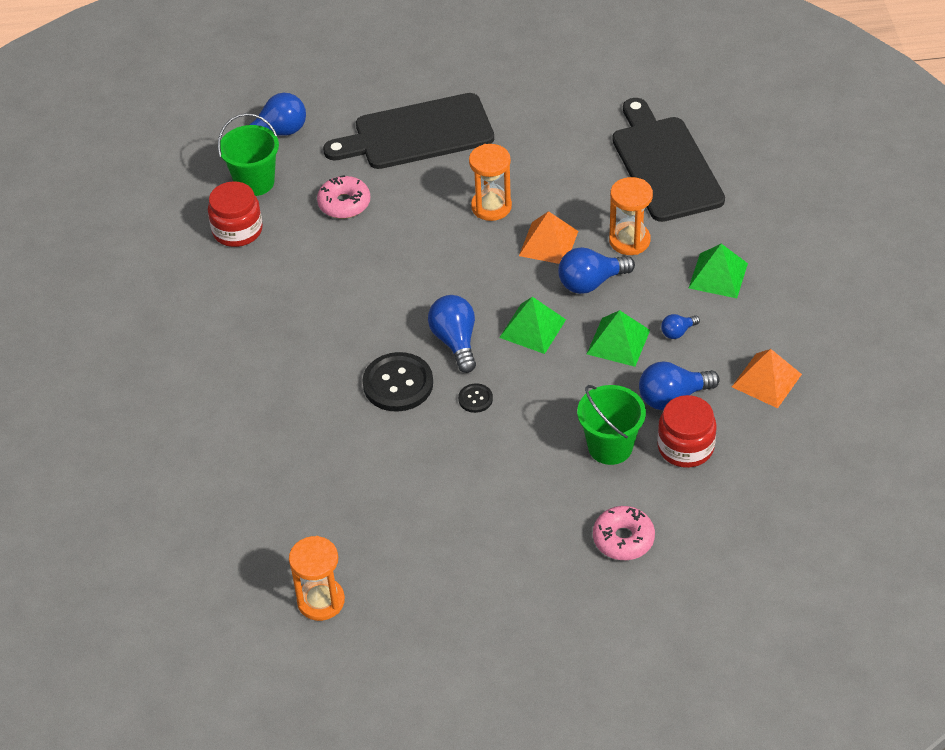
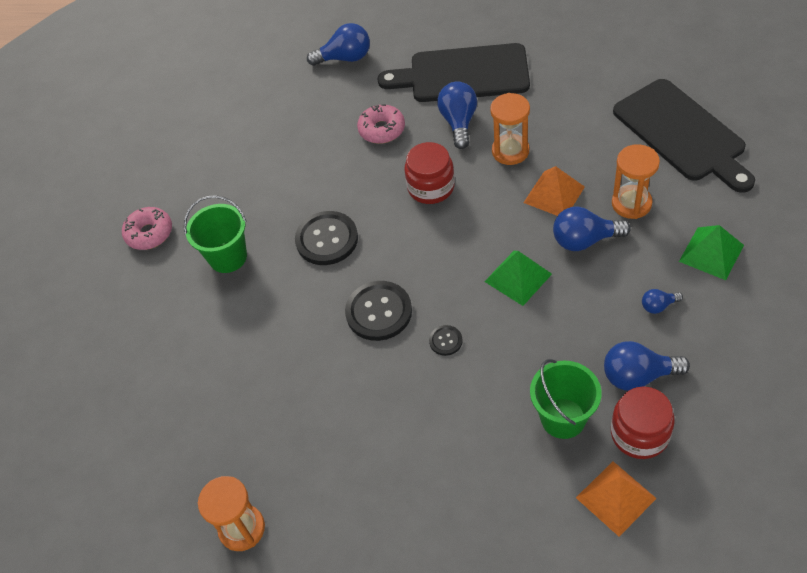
camera: 20 degrees right, 5 degrees up
red jar [208,181,263,247] -> red jar moved to [404,142,455,204]
green bucket [218,113,279,196] -> green bucket moved to [184,195,247,273]
blue light bulb [428,295,476,373] -> blue light bulb moved to [437,81,477,149]
green pyramid [587,310,650,367] -> none
pink donut [593,506,655,560] -> pink donut moved to [122,207,172,250]
black cutting board [612,98,725,222] -> black cutting board turned 150 degrees clockwise [613,79,755,193]
orange pyramid [732,349,802,408] -> orange pyramid moved to [576,461,657,536]
none -> black button [295,211,358,265]

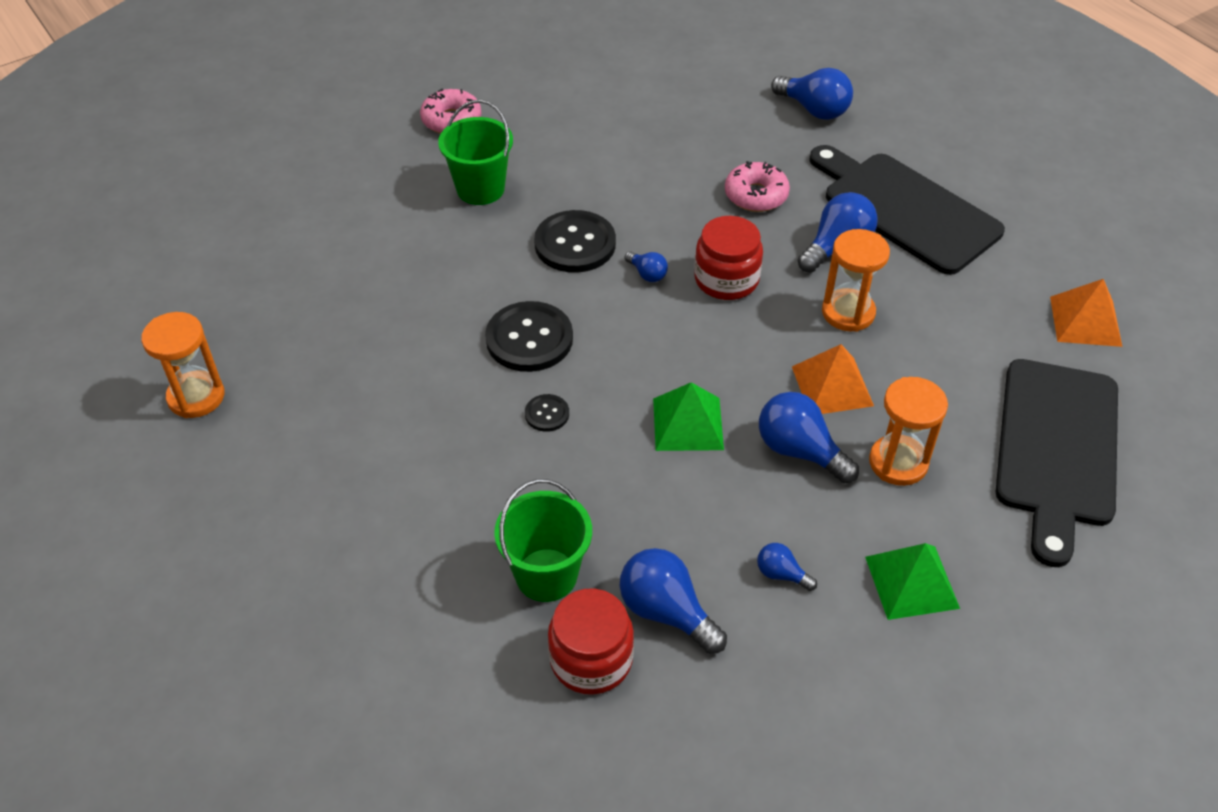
camera: 40 degrees right, 5 degrees down
orange pyramid [576,461,657,536] -> orange pyramid moved to [1050,279,1122,347]
none -> blue light bulb [625,251,668,282]

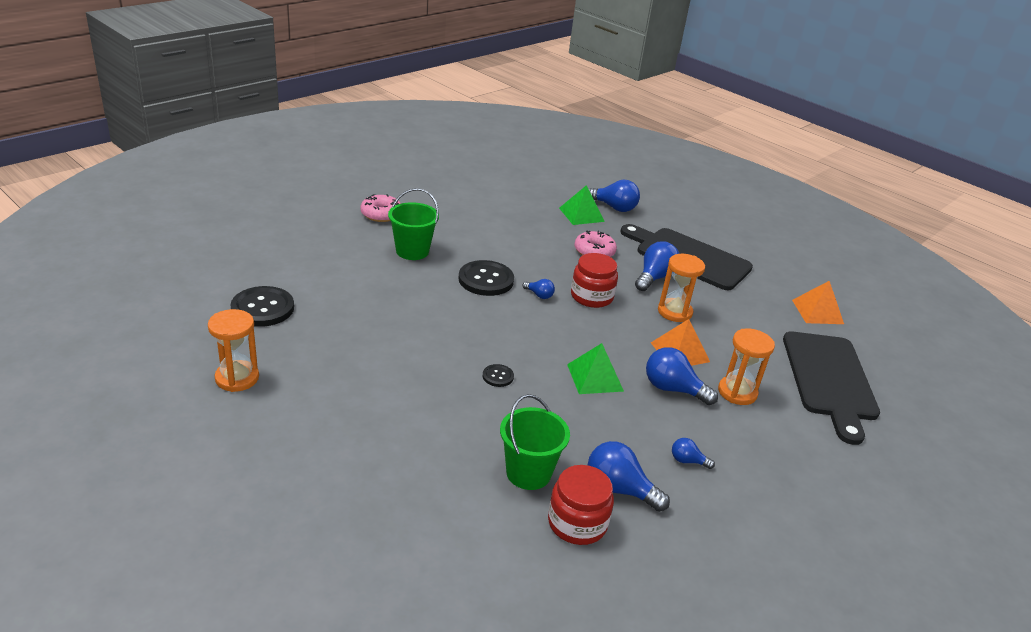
camera: 15 degrees left, 15 degrees down
black button [485,301,573,372] -> black button moved to [231,286,294,327]
green pyramid [865,543,960,620] -> green pyramid moved to [559,185,605,225]

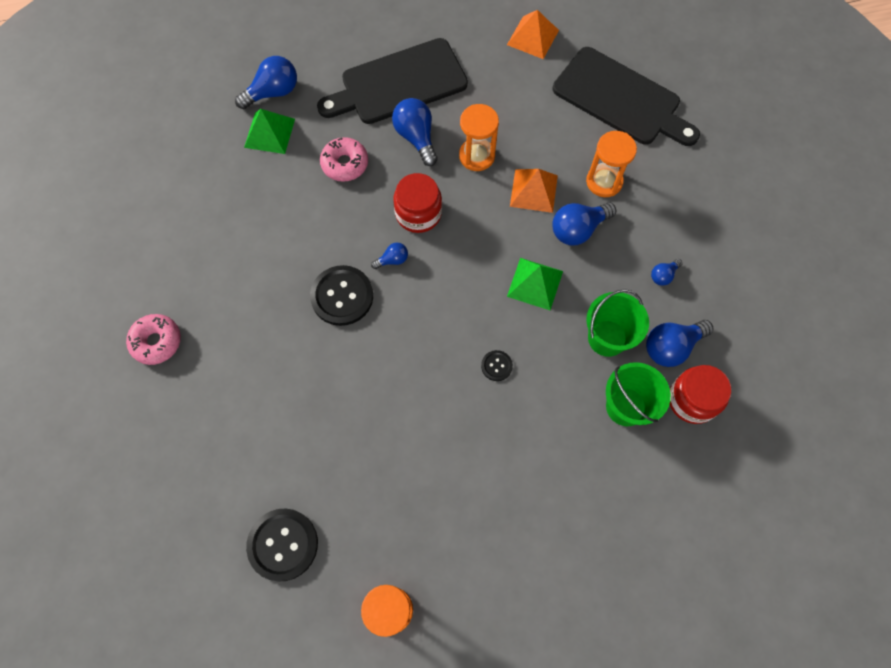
camera: 55 degrees left, 35 degrees up
green bucket [388,188,439,260] -> green bucket moved to [586,289,649,357]

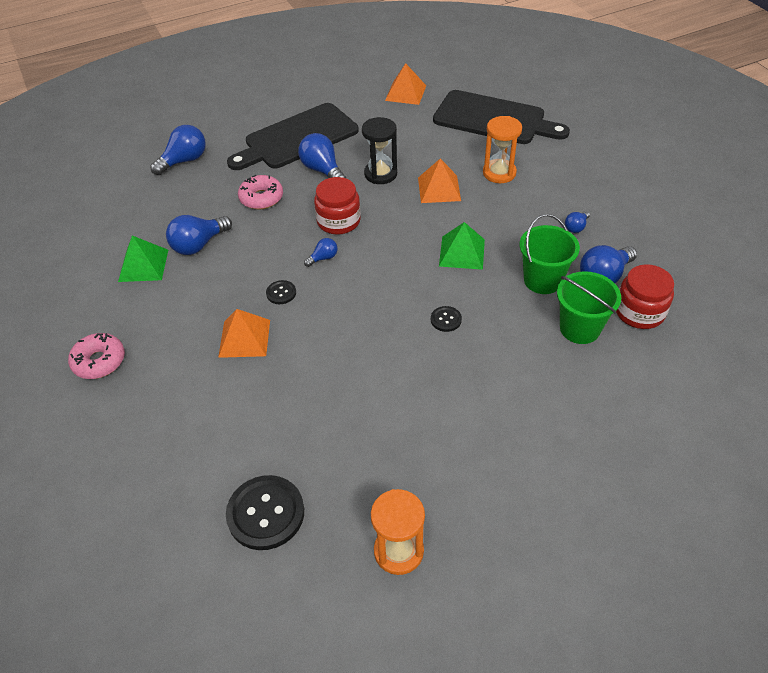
camera: 10 degrees left, 20 degrees down
green pyramid [244,109,295,154] -> green pyramid moved to [118,236,168,282]
black button [310,265,373,326] -> black button [266,280,296,304], size x0.49
orange hourglass [459,104,499,171] -> black hourglass [362,117,397,184]
blue light bulb [553,202,616,245] -> blue light bulb moved to [166,215,232,255]
none -> orange pyramid [218,309,270,358]

